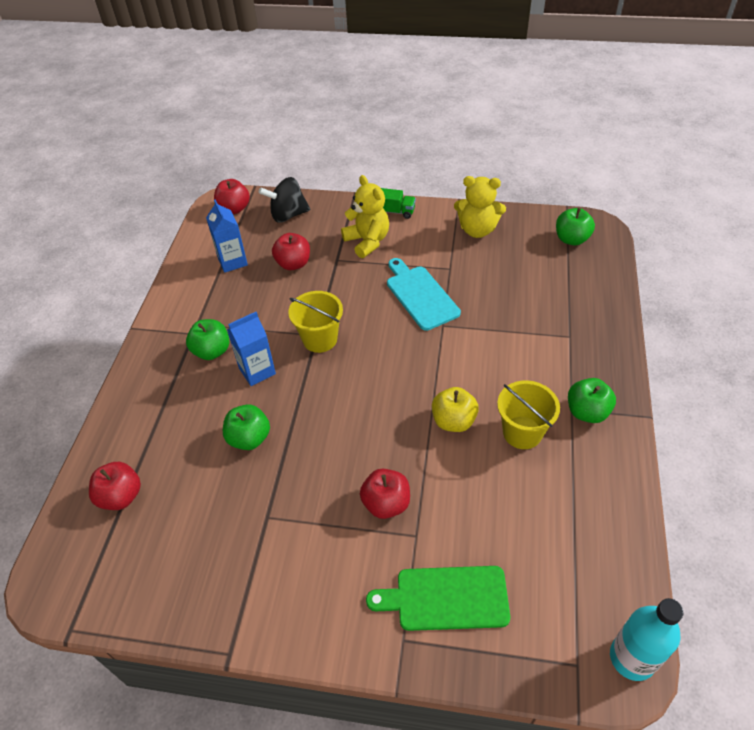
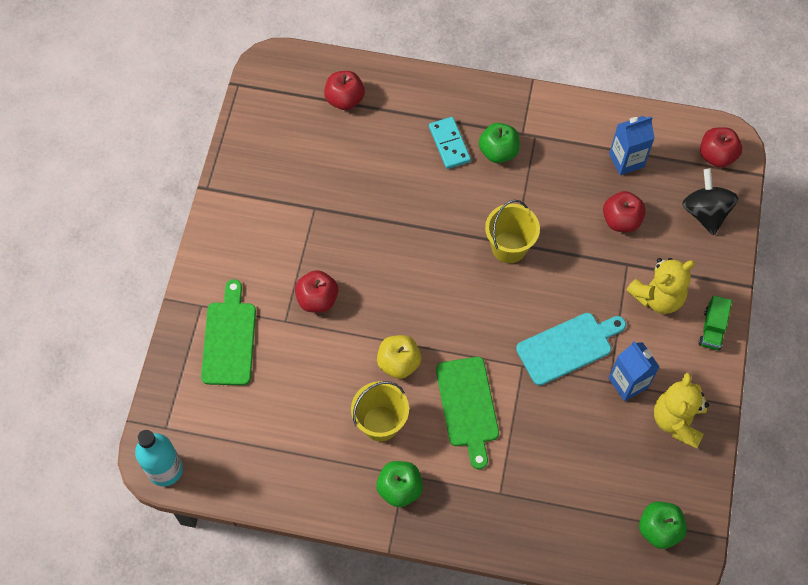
camera: 90 degrees right, 15 degrees up
green apple [223,404,270,450] -> none
blue carton [227,312,276,386] -> blue carton moved to [609,341,660,401]
none -> turquoise domino [429,117,471,169]
none -> green cutting board [436,357,499,469]

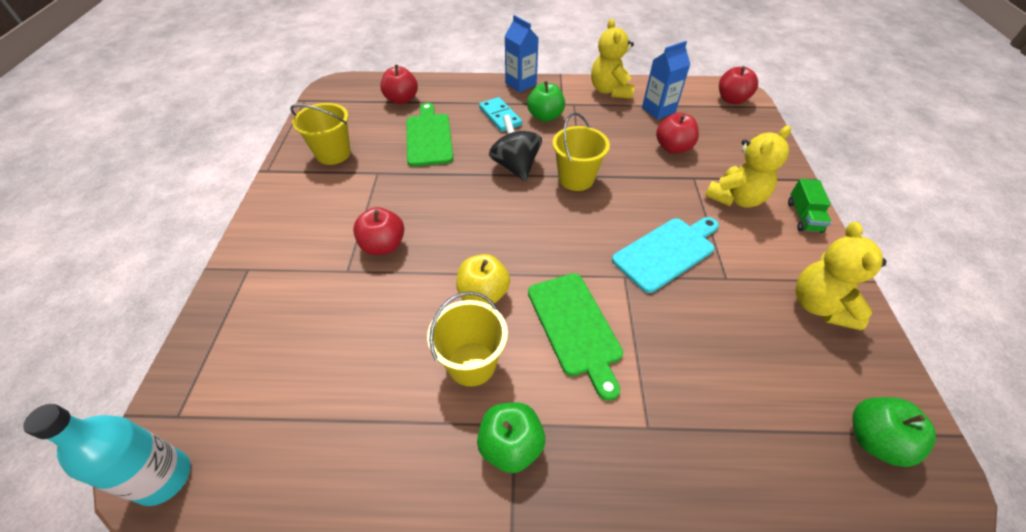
camera: 10 degrees left, 15 degrees down
green cutting board [201,279,256,385] -> green cutting board moved to [406,103,453,167]
blue carton [609,341,660,401] -> blue carton moved to [505,15,539,92]
black spinning top [682,169,739,235] -> black spinning top moved to [489,115,542,181]
none -> yellow bucket [290,103,351,165]
none -> yellow teddy bear [591,19,635,99]

